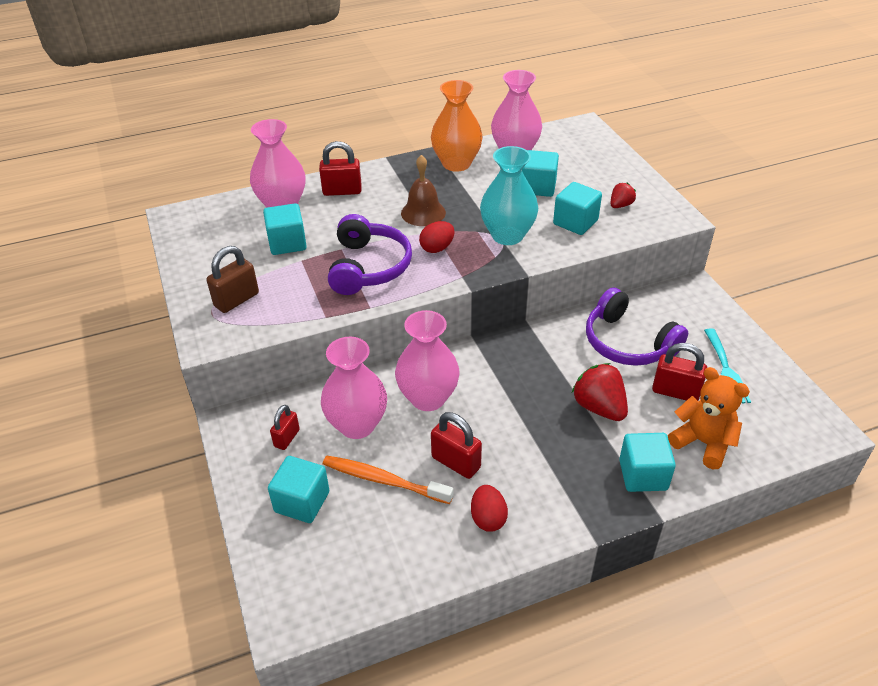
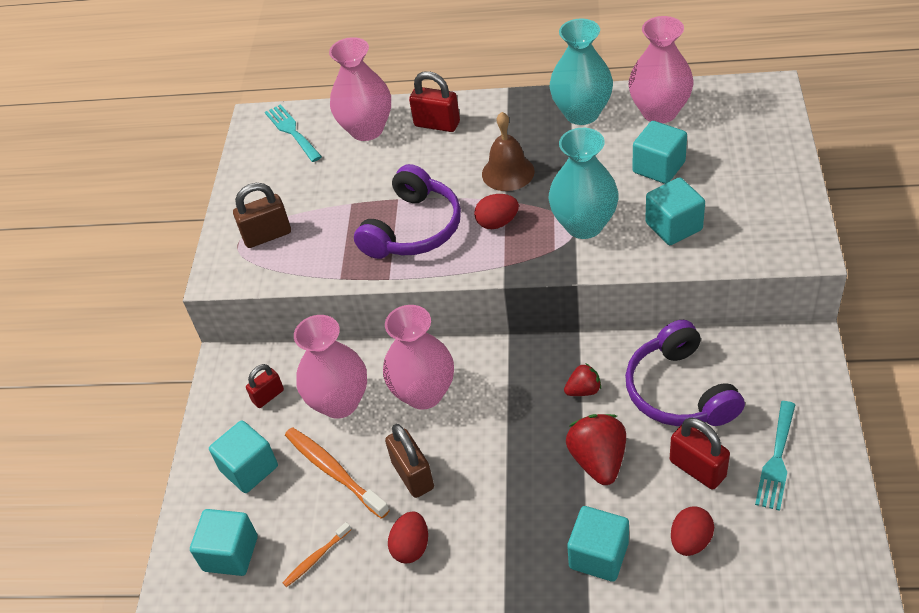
camera: 30 degrees right, 5 degrees up
turquoise cube [263,203,307,255] -> turquoise cube moved to [190,509,258,576]
orange vase [431,80,483,172] -> turquoise vase [550,18,613,125]
red padlock [431,412,482,479] -> brown padlock [385,424,434,498]
red strawberry [610,183,636,208] -> red strawberry moved to [564,363,601,396]
orange teddy bear [668,367,750,469] -> red egg [671,507,714,556]
none -> turquoise fork [265,104,322,162]
none -> orange toothbrush [283,522,351,587]

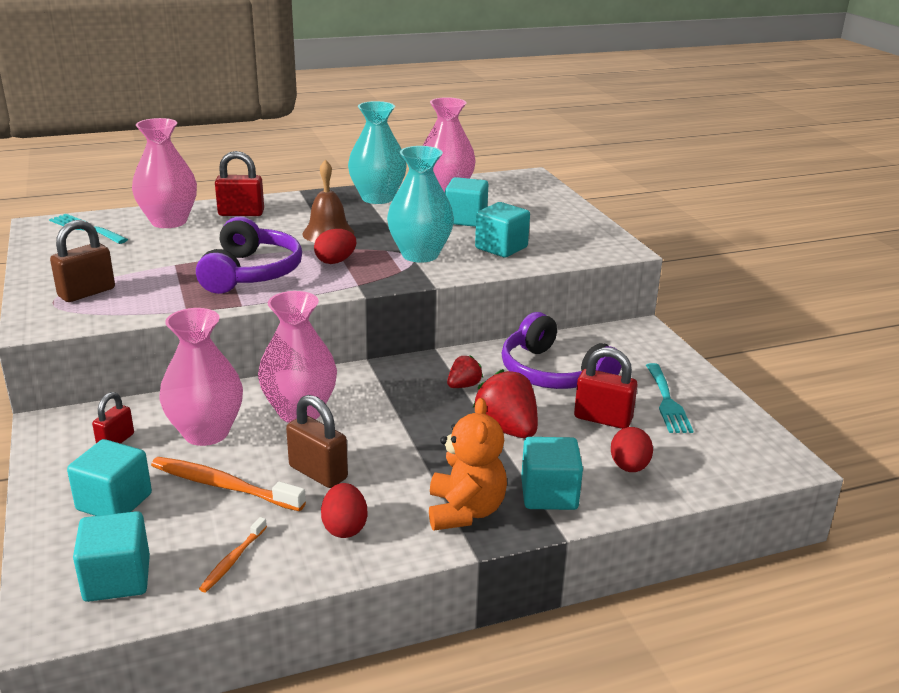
camera: 30 degrees left, 20 degrees down
none -> orange teddy bear [429,398,507,530]

